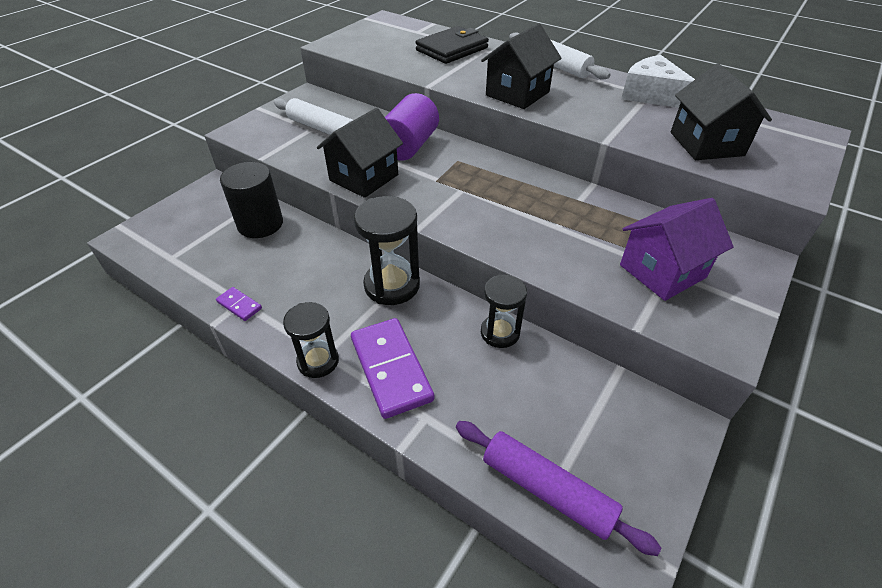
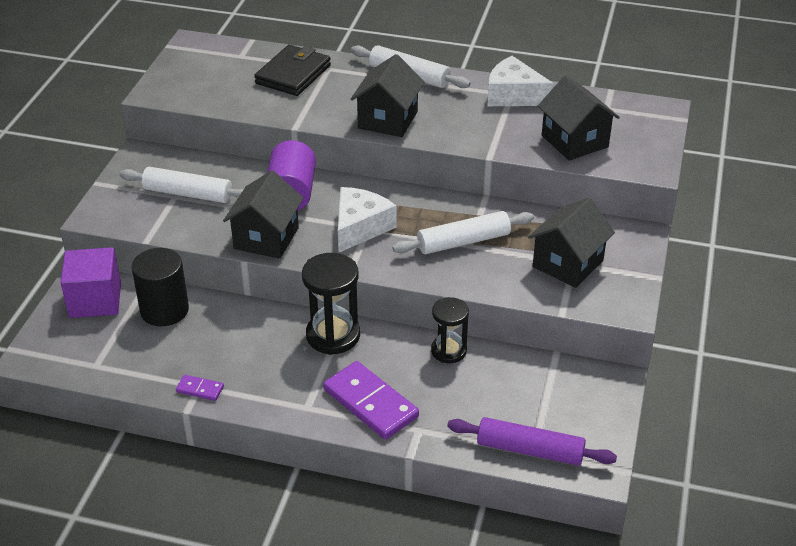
camera: 20 degrees left, 5 degrees down
black hourglass [283,302,339,378] -> none
purple house [620,198,733,301] -> black house [528,198,615,288]
none -> purple cube [60,247,121,318]
none -> white cheese [338,187,396,252]
none -> white rolling pin [392,211,534,254]

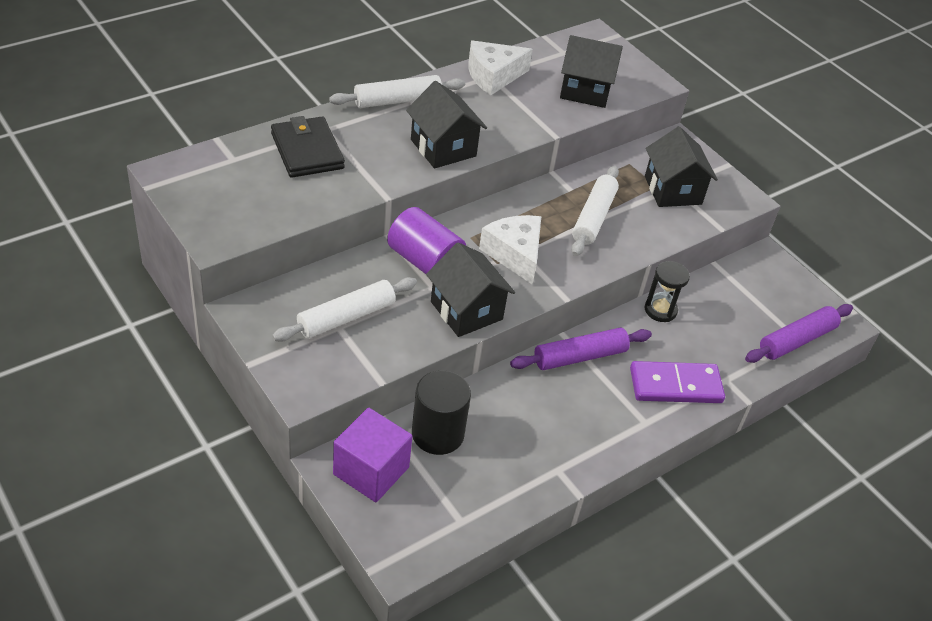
camera: 55 degrees left, 5 degrees up
purple domino [176,375,224,401] -> none
black hourglass [302,253,360,355] -> purple rolling pin [510,327,652,370]

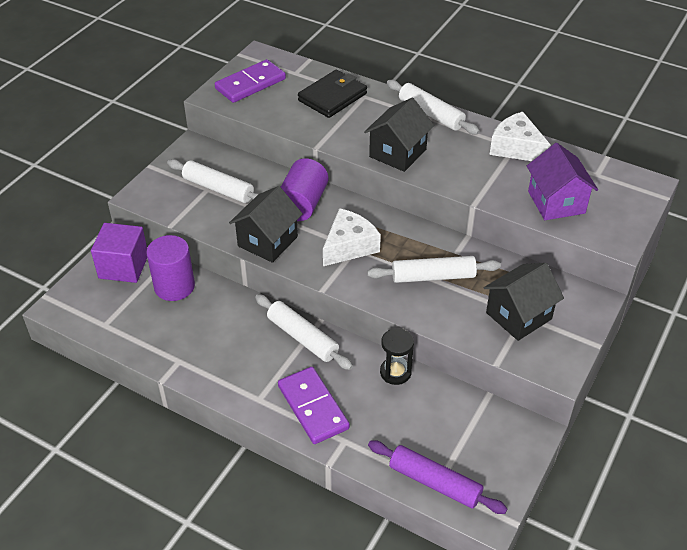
camera: 70 degrees right, 0 degrees up
black cylinder [412,370,471,455] -> purple cylinder [146,235,195,301]
purple rolling pin [510,327,652,370] -> white rolling pin [255,294,353,370]
black house [560,35,623,108] -> purple house [527,143,598,220]
none -> purple domino [215,59,286,103]

